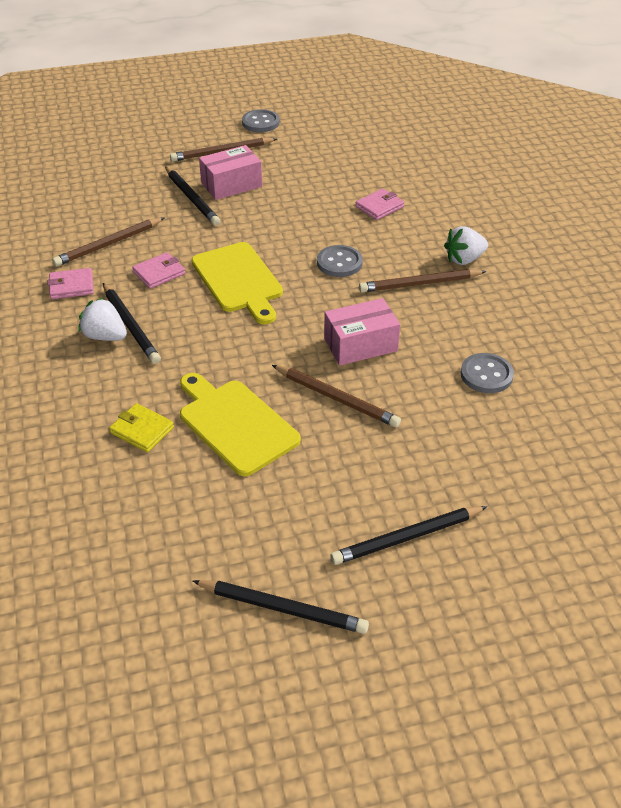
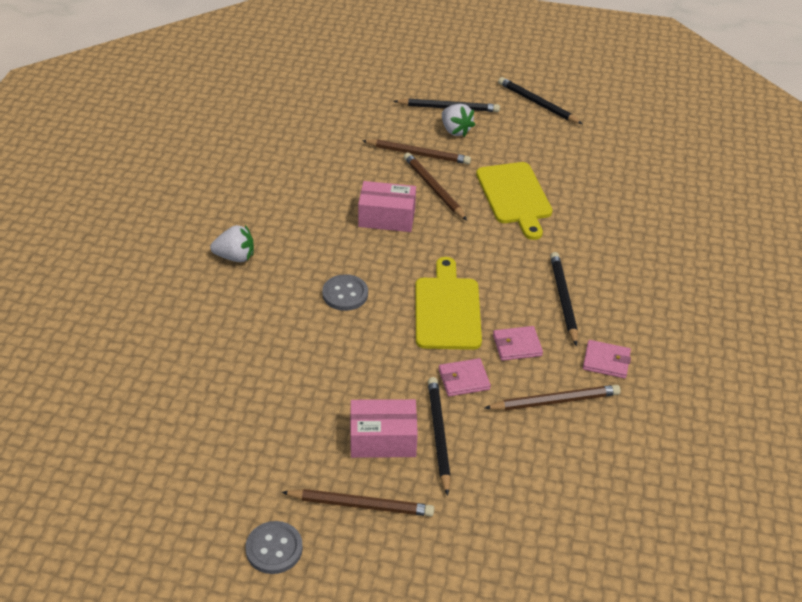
camera: 155 degrees left, 0 degrees up
white strawberry [79,297,127,341] -> white strawberry moved to [442,104,475,137]
yellow wallet [109,403,174,452] -> none
pink wallet [355,189,404,220] -> pink wallet moved to [439,358,491,397]
brown pencil [359,269,487,292] -> brown pencil moved to [362,139,471,164]
grey button [460,353,514,393] -> none

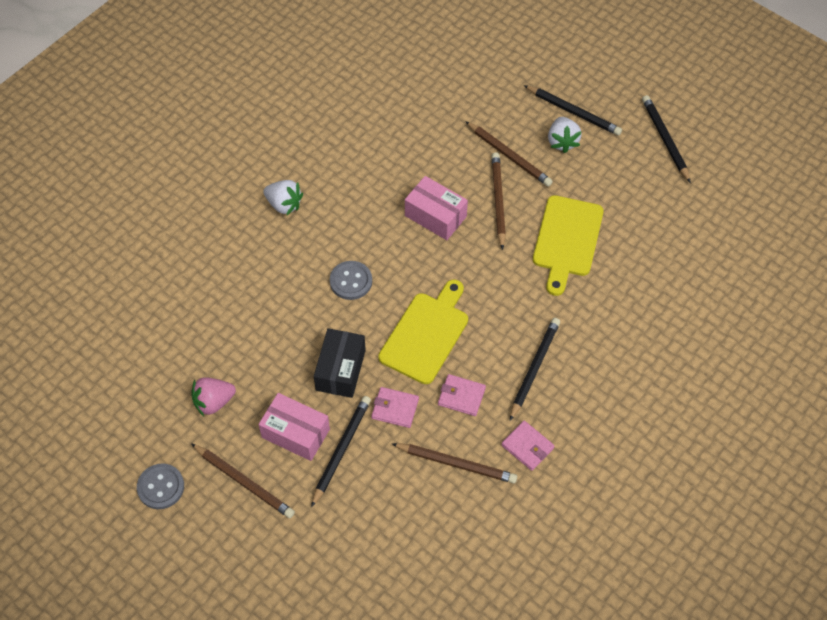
camera: 30 degrees right, 15 degrees up
none -> pink strawberry [191,377,236,416]
none -> black box [314,328,366,398]

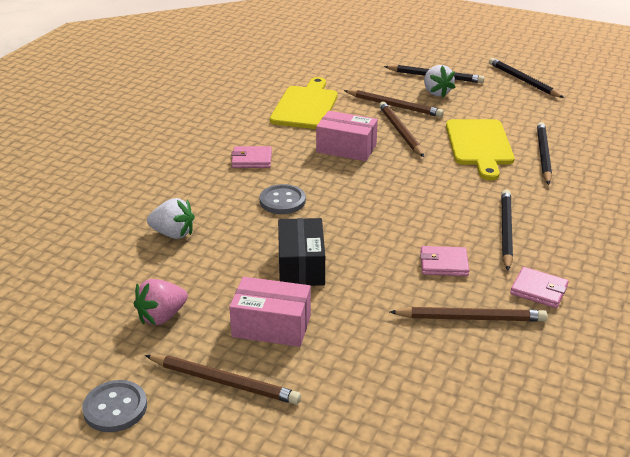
camera: 15 degrees left, 25 degrees down
white strawberry [263,180,303,215] -> white strawberry moved to [147,198,195,239]
black pencil [311,396,371,508] -> black pencil moved to [537,122,552,185]
pink wallet [371,387,419,428] -> pink wallet moved to [231,146,272,168]
yellow cutting board [378,279,468,384] -> yellow cutting board moved to [270,77,338,129]

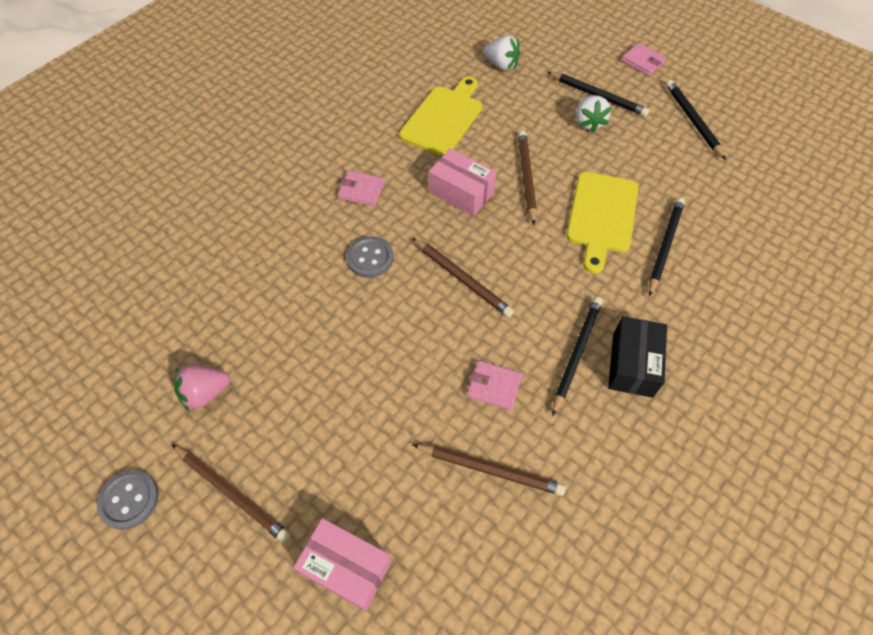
camera: 15 degrees right, 25 degrees up
white strawberry [147,198,195,239] -> white strawberry moved to [483,36,520,70]
pink box [229,277,311,347] -> pink box moved to [293,518,392,611]
black box [278,218,325,286] -> black box moved to [608,316,667,398]
brown pencil [344,90,444,117] -> brown pencil moved to [412,237,514,317]
pink wallet [510,267,569,308] -> pink wallet moved to [621,43,666,76]

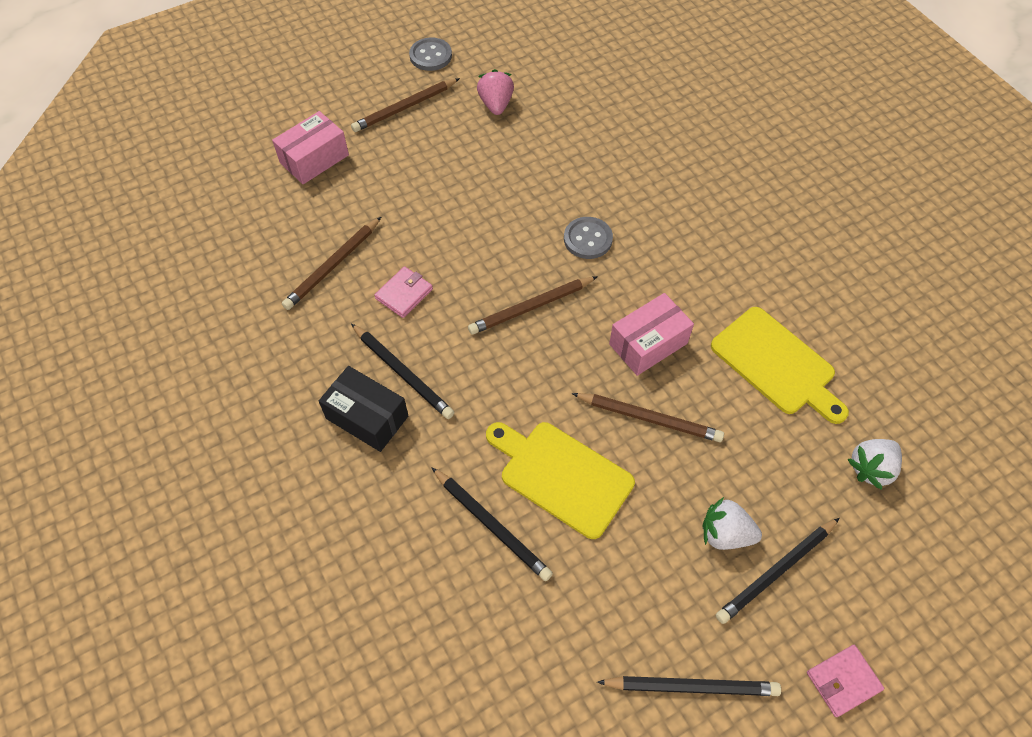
camera: 110 degrees right, 0 degrees up
pink wallet [338,171,385,206] -> none

